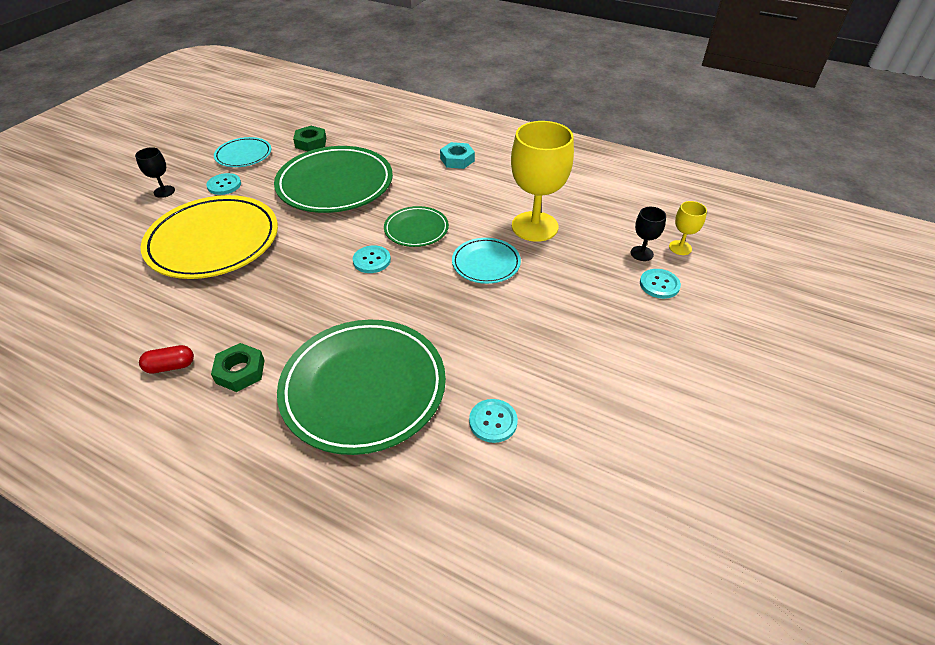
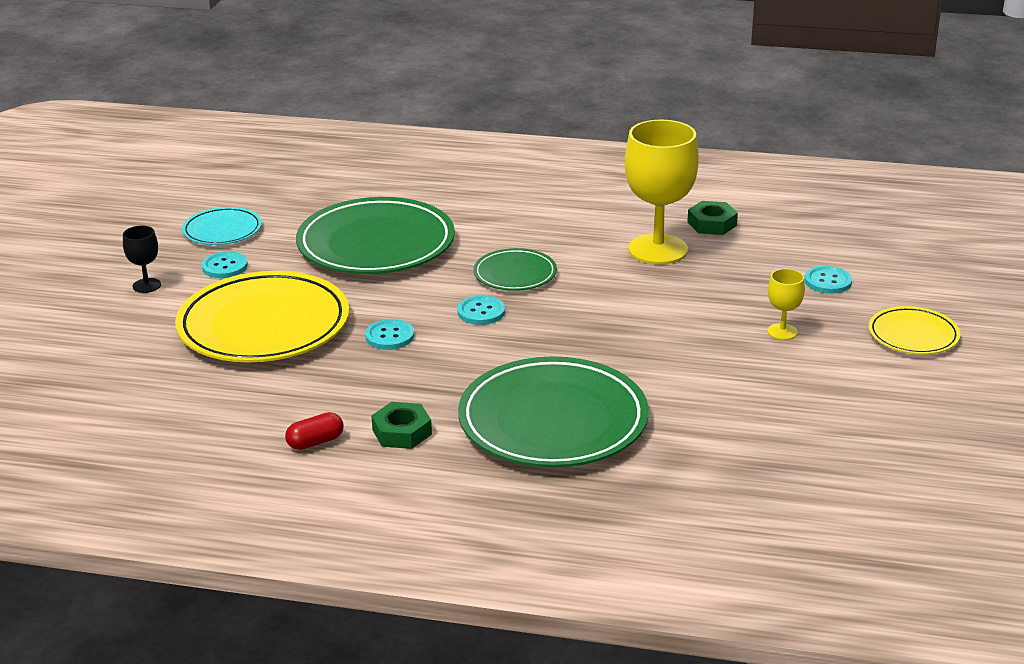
camera: 15 degrees left, 15 degrees down
green nut [293,126,326,151] -> green nut moved to [687,201,738,235]
turquoise nut [440,142,475,169] -> none
turquoise plate [452,238,521,284] -> none
turquoise button [469,399,518,443] -> turquoise button moved to [365,319,414,350]
black goblet [631,207,666,261] -> none
yellow goblet [669,201,707,255] -> yellow goblet moved to [768,269,805,340]
none -> yellow plate [868,306,960,355]

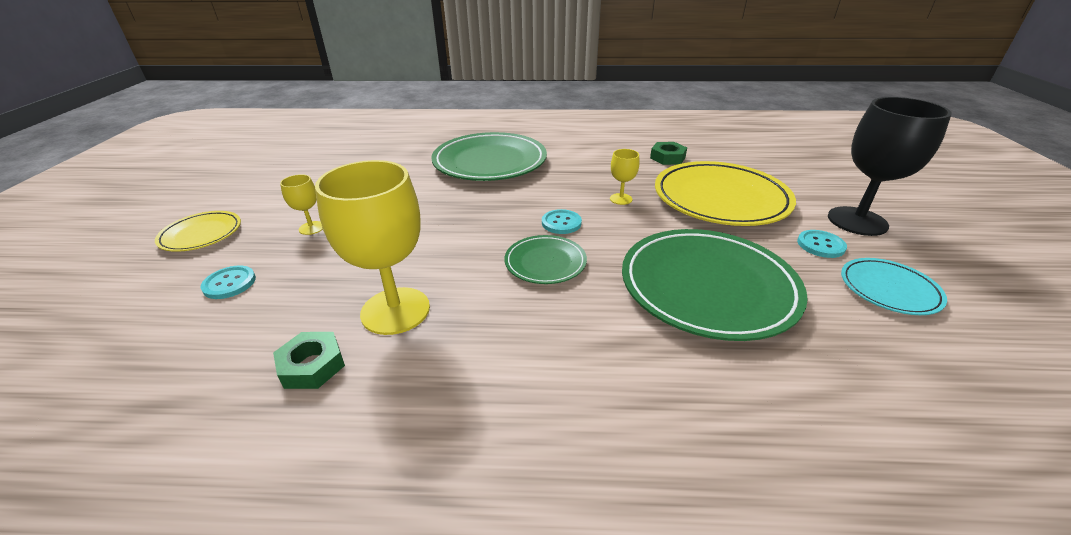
camera: 170 degrees right, 5 degrees up
black goblet [123,226,161,293] -> black goblet [828,97,952,236], size x2.18
red capsule [285,412,344,450] -> none
turquoise button [365,319,414,350] -> yellow goblet [610,149,640,205]
green nut [371,402,432,449] -> green nut moved to [650,142,687,165]

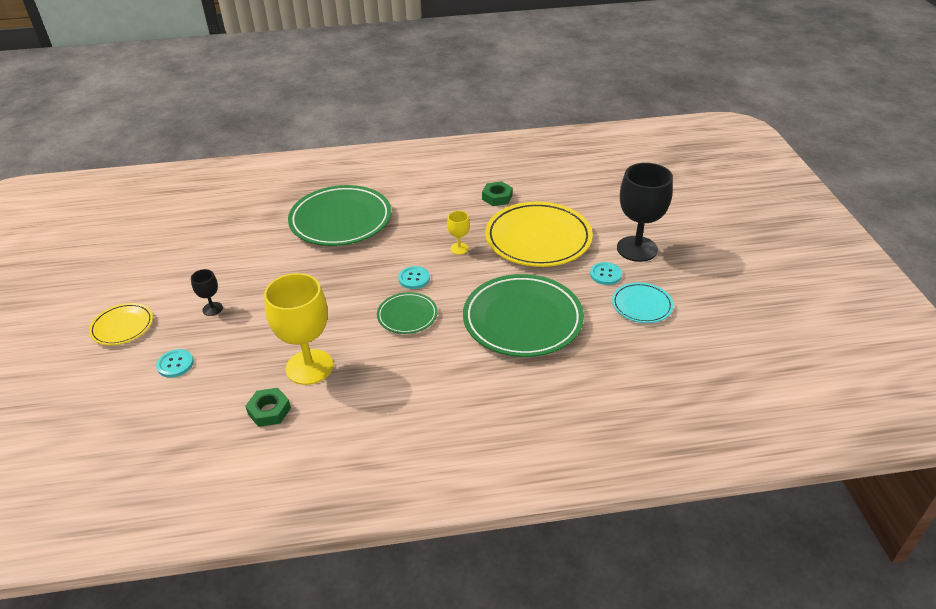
camera: 10 degrees left, 5 degrees up
yellow goblet [280,174,323,235] -> black goblet [191,269,223,316]

